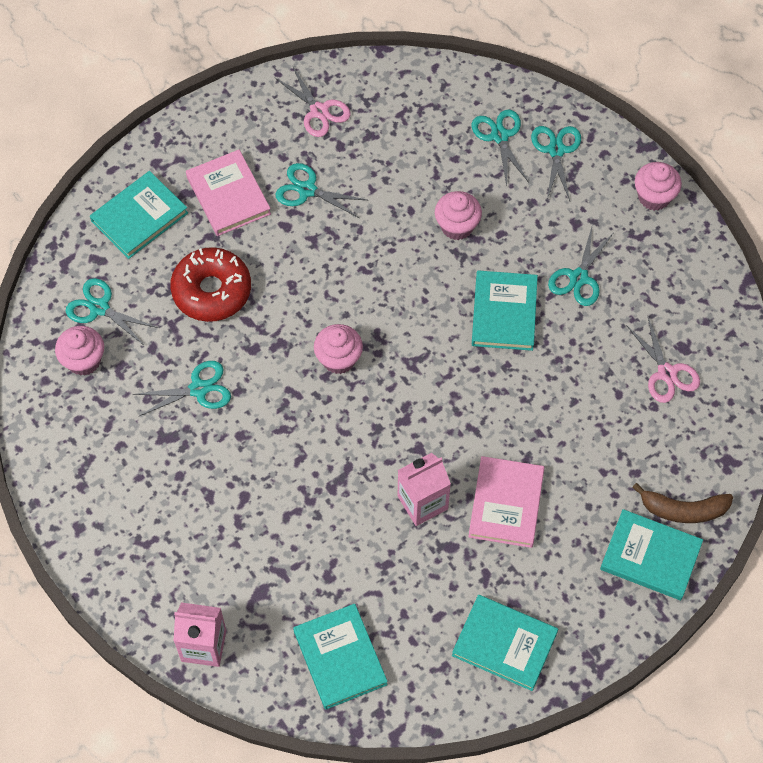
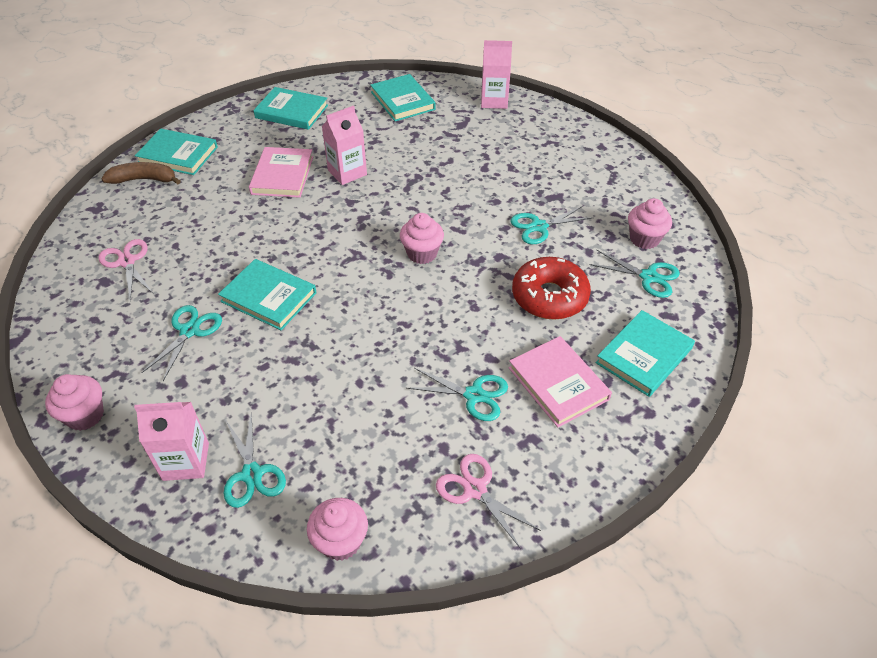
camera: 175 degrees right, 15 degrees down
pink cupcake [435,191,482,240] -> pink cupcake moved to [307,498,368,561]
turquoise book [472,270,538,351] -> turquoise book turned 60 degrees counterclockwise [218,259,316,330]
turquoise scissors [531,126,581,201] -> pink carton [134,402,209,481]

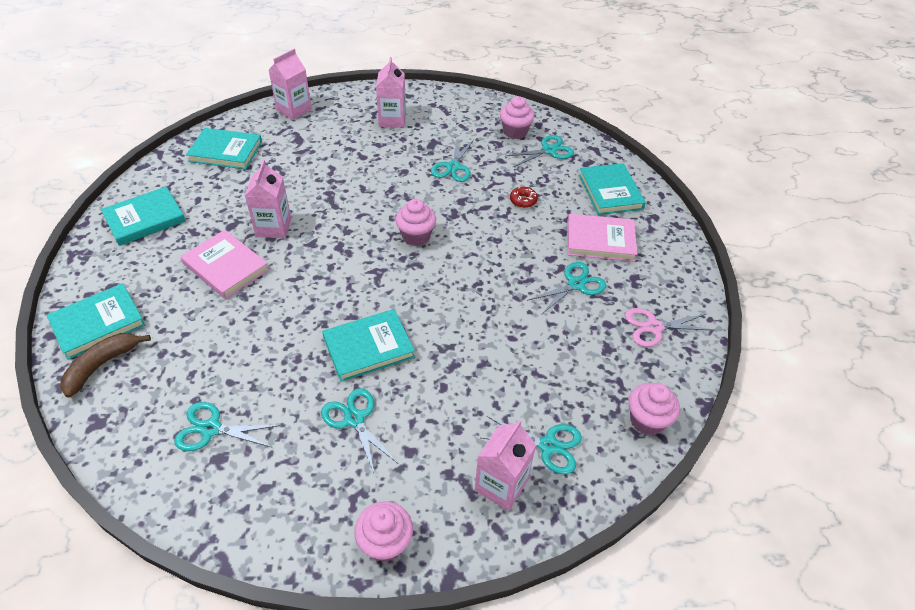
camera: 55 degrees left, 0 degrees up
pink scissors [98,239,154,302] -> turquoise scissors [174,402,280,451]
red donut [512,257,591,320] -> red donut [510,187,538,208], size x0.43
none -> pink carton [376,57,406,128]

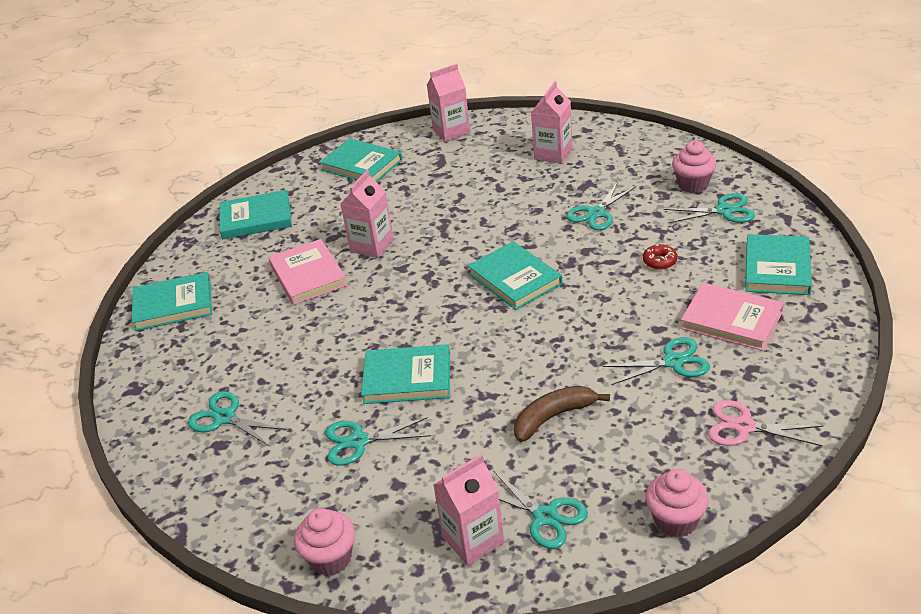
camera: 30 degrees right, 10 degrees down
brown banana [60,333,151,398] -> brown banana moved to [514,386,610,442]
turquoise scissors [321,388,397,475] -> turquoise scissors turned 90 degrees counterclockwise [325,417,431,466]
pink cupcake [395,199,436,246] -> turquoise book [468,241,562,310]

